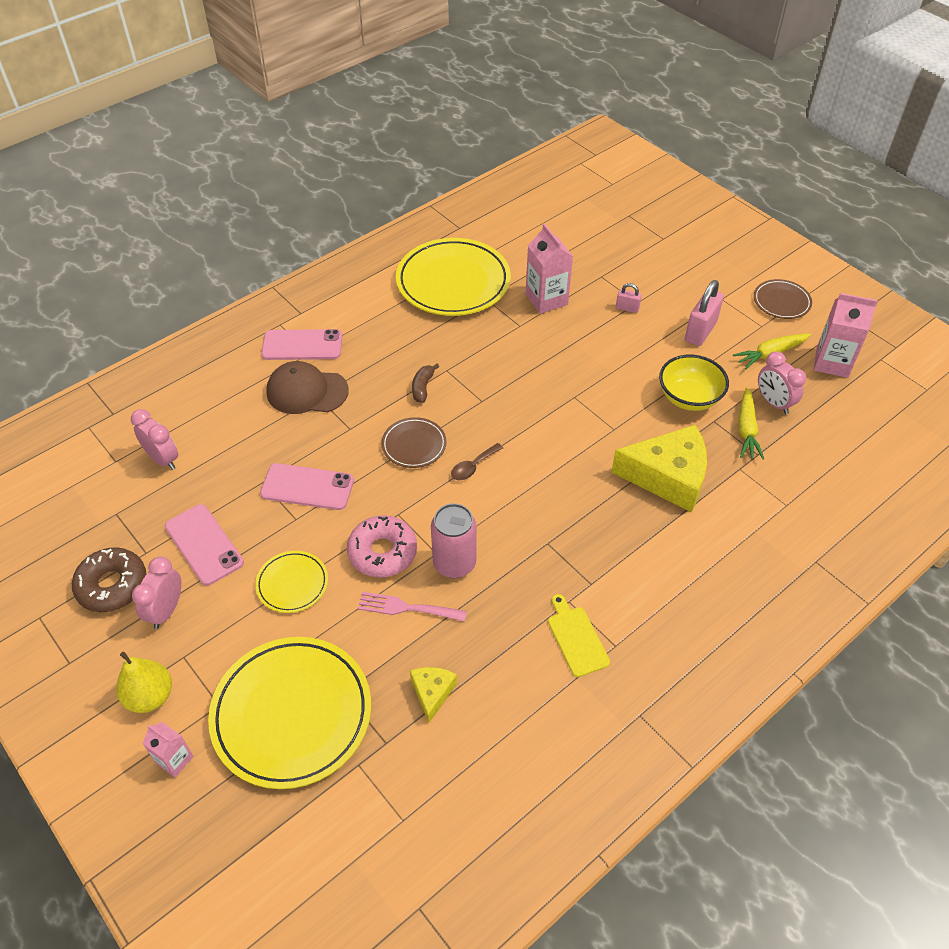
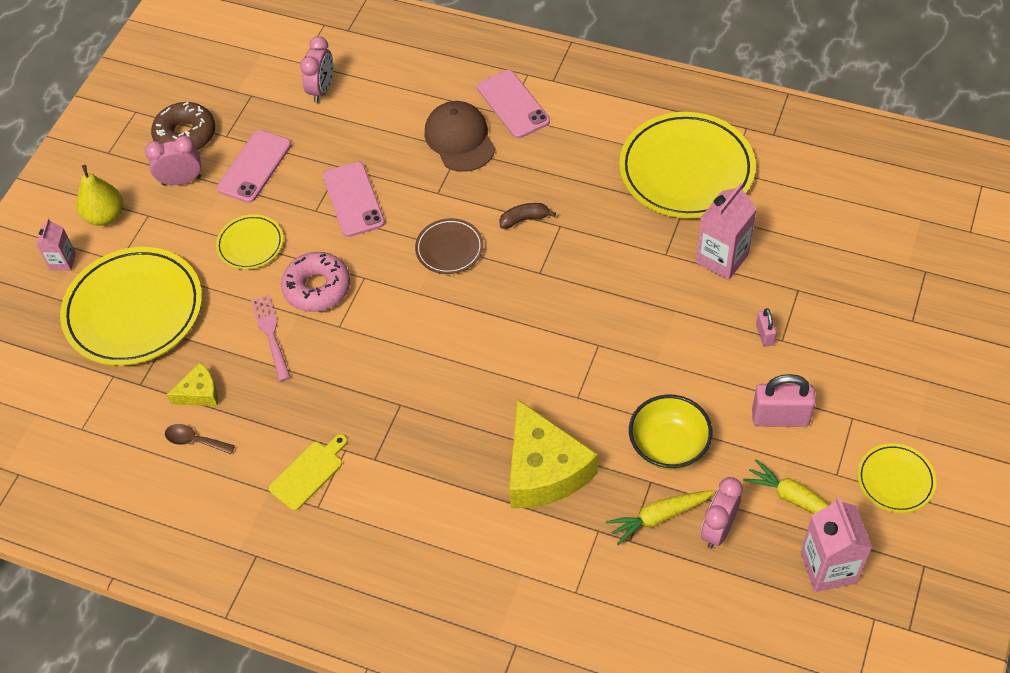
camera: 65 degrees right, 5 degrees up
pink can [431,503,477,578] -> none
brown spoon [451,443,503,480] -> brown spoon moved to [165,424,235,454]
brown plate [754,279,812,319] -> yellow plate [858,443,936,513]

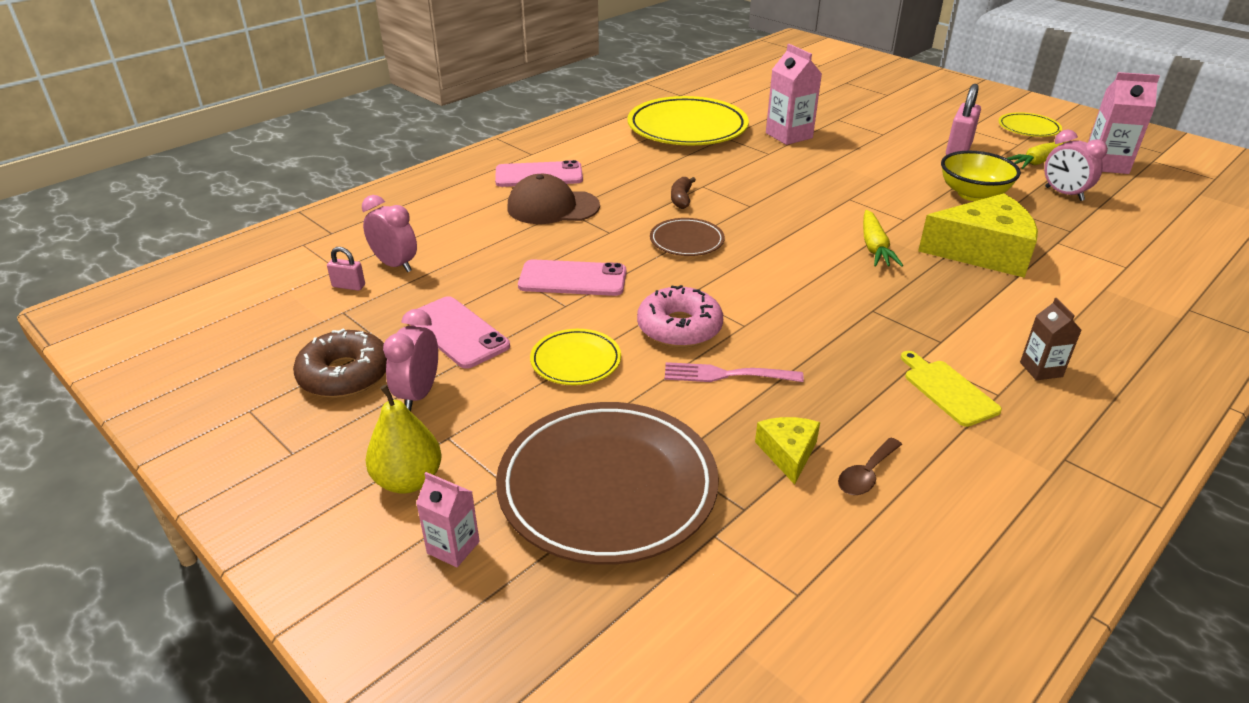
camera: 70 degrees left, 20 degrees down
yellow plate [60,247,202,366] -> brown plate [496,402,719,565]
yellow carrot [606,490,714,545] -> yellow carrot moved to [863,210,903,267]
pink padlock [756,308,777,347] -> pink padlock moved to [327,247,365,291]
none -> brown carton [1020,298,1082,380]

